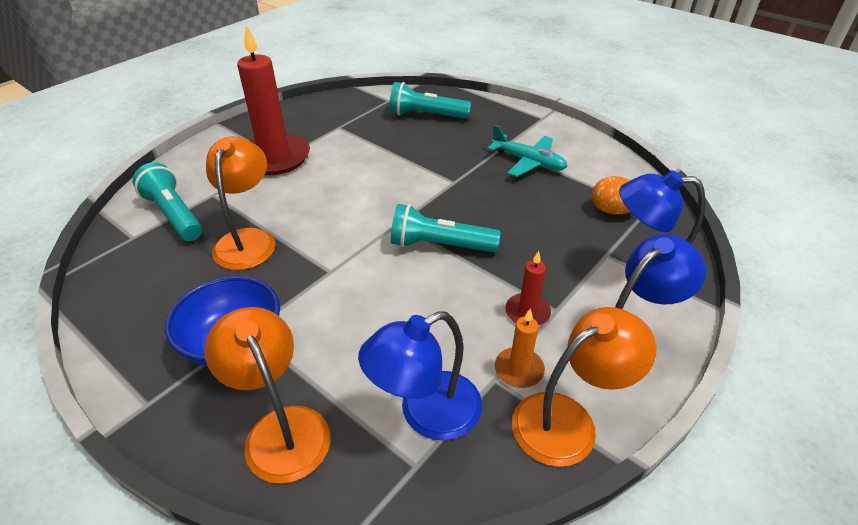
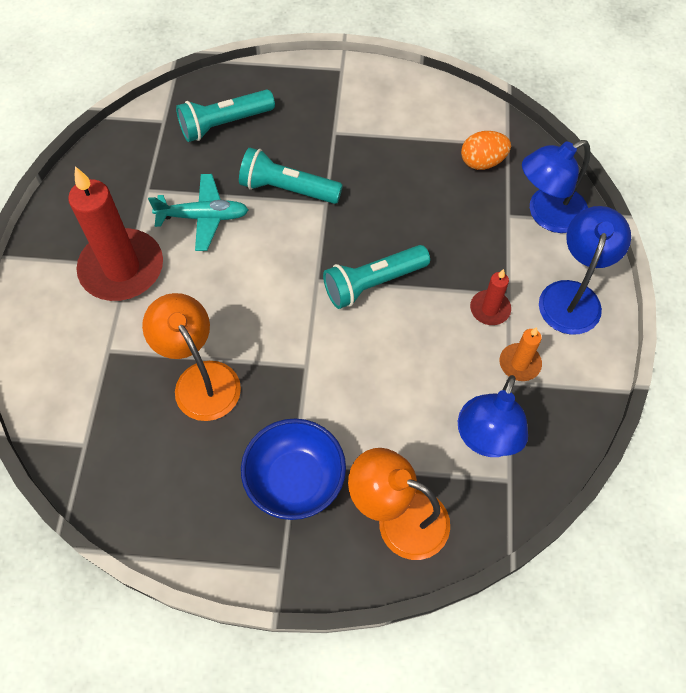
camera: 35 degrees left, 20 degrees up
turquoise flashlight [133,162,202,241] -> turquoise flashlight moved to [239,148,343,204]
turquoise plane [487,125,568,177] -> turquoise plane moved to [148,174,249,251]
orange lamp [512,307,657,467] -> none

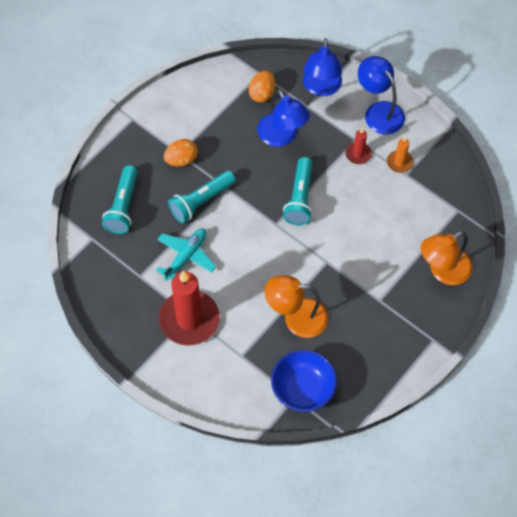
camera: 55 degrees left, 0 degrees up
blue bowl [241,418,346,520] -> blue bowl moved to [271,350,337,412]
blue lamp [458,375,528,457] -> blue lamp moved to [257,89,310,147]
none -> orange egg [164,139,198,167]

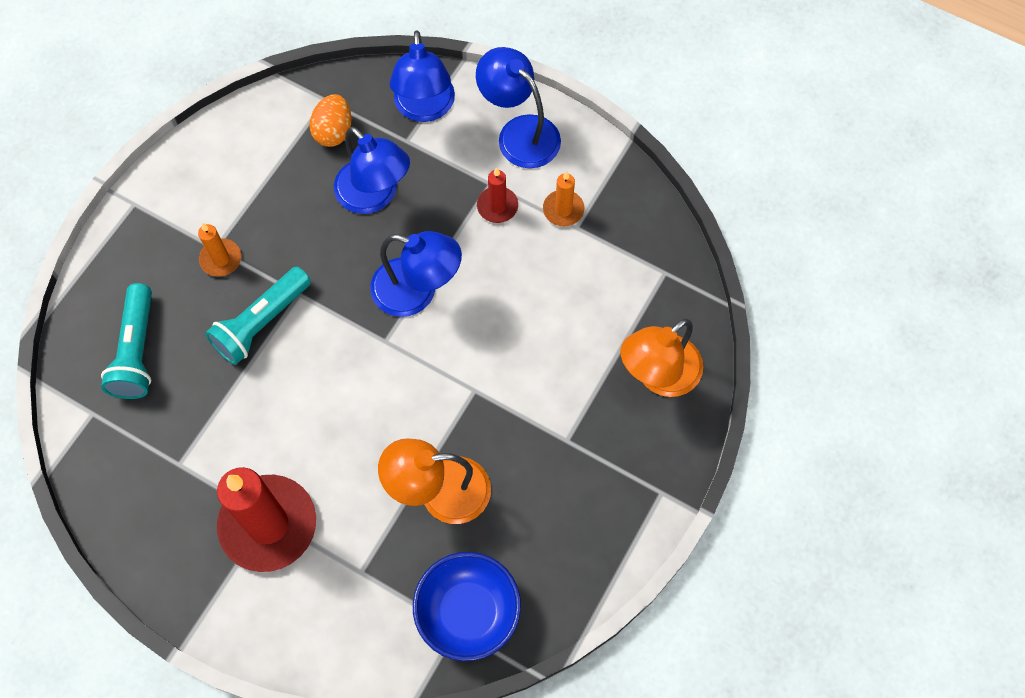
camera: 10 degrees left, 5 degrees up
turquoise plane [156,228,216,281] -> none
orange egg [164,139,198,167] -> orange candle [198,223,241,277]
turquoise flashlight [283,157,313,225] -> blue lamp [370,231,462,317]

